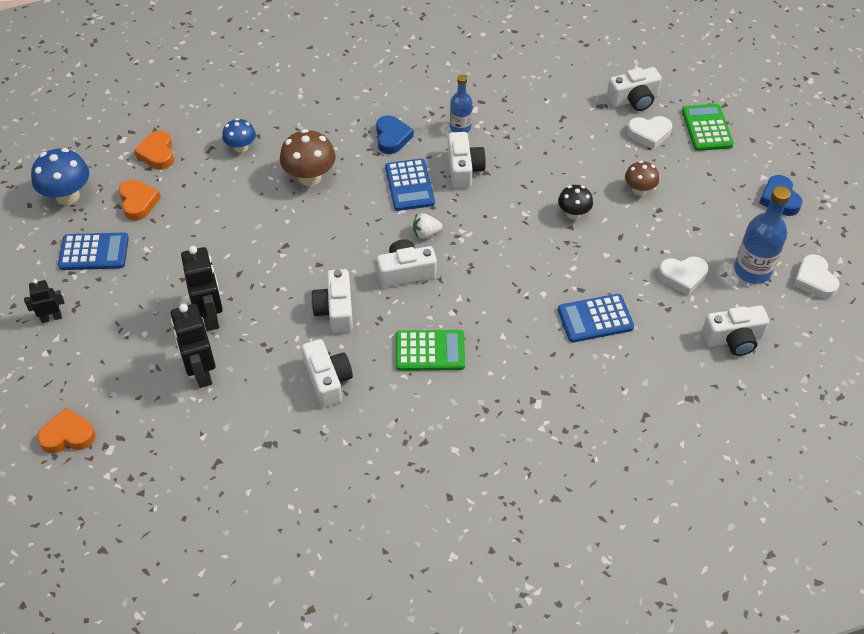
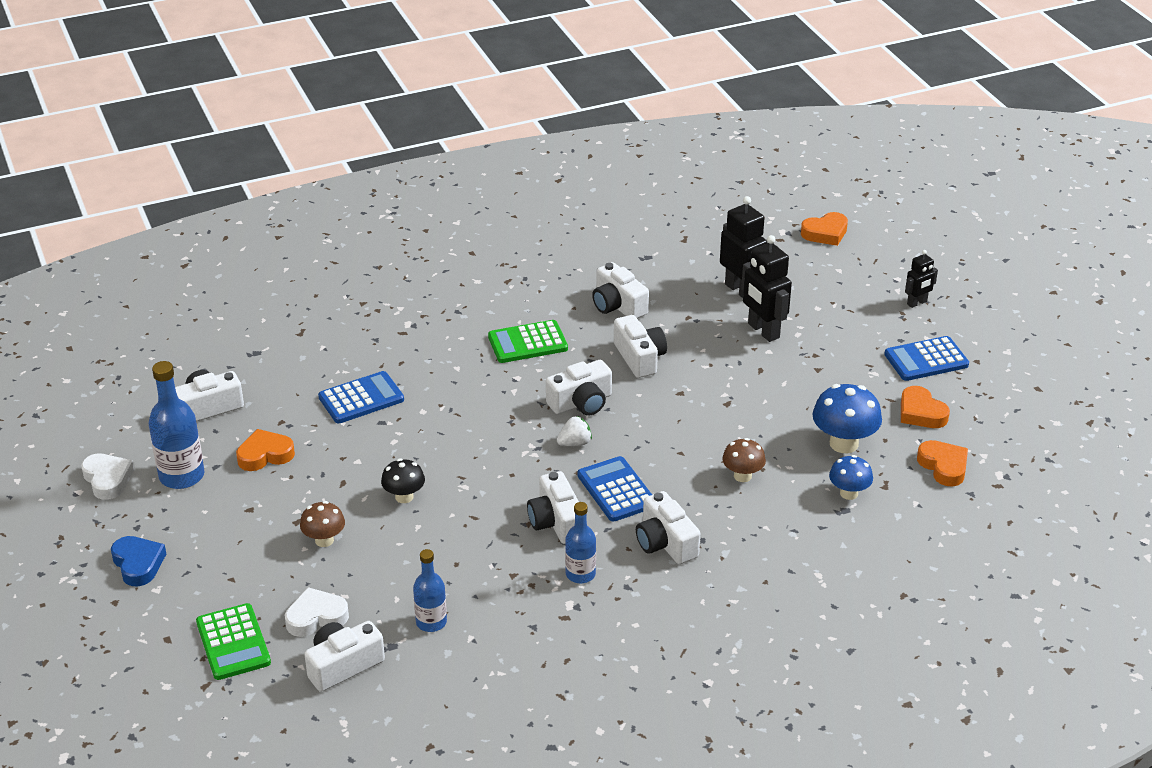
camera: 165 degrees right, 15 degrees down
blue mushroom [31,148,89,205] -> blue mushroom moved to [813,384,882,453]
brown mushroom [280,129,335,186] -> brown mushroom [722,438,766,482], size x0.62
blue heart [376,115,413,154] -> white camera [636,491,700,564]
white heart [658,257,708,295] -> orange heart [236,429,295,471]
none -> blue bottle [413,549,447,632]

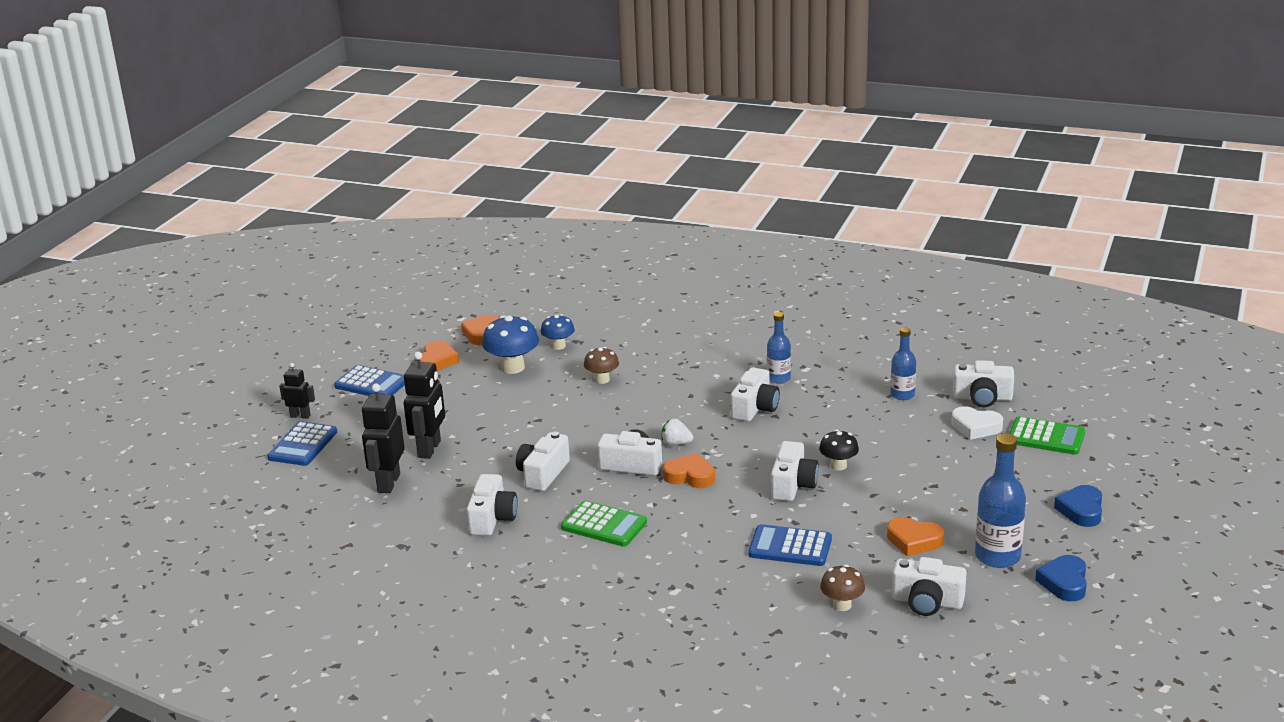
camera: 135 degrees left, 10 degrees down
white heart [81,454,134,500] -> blue heart [1035,555,1087,601]
green calculator [196,603,271,680] -> green calculator turned 90 degrees clockwise [1009,416,1085,455]
brown mushroom [300,501,345,547] -> brown mushroom moved to [820,565,865,611]
blue calculator [578,456,652,522] -> blue calculator moved to [267,421,337,466]
white camera [636,491,700,564] -> white camera moved to [771,441,819,501]
orange heart [801,212,848,246] -> orange heart moved to [663,453,715,488]

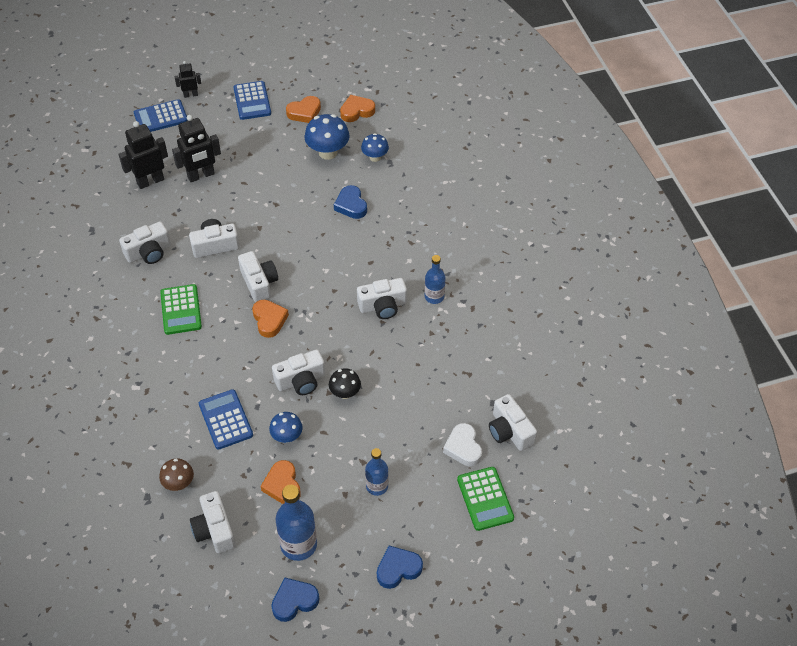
camera: 50 degrees right, 25 degrees up
black robot [279,363,315,419] -> black robot turned 75 degrees counterclockwise [175,61,201,98]
brown mushroom [584,347,619,384] -> blue heart [334,185,367,219]
white strawberry [662,419,693,445] -> none
blue bottle [890,327,916,400] -> blue bottle moved to [365,448,388,496]
none -> blue mushroom [269,412,303,443]

